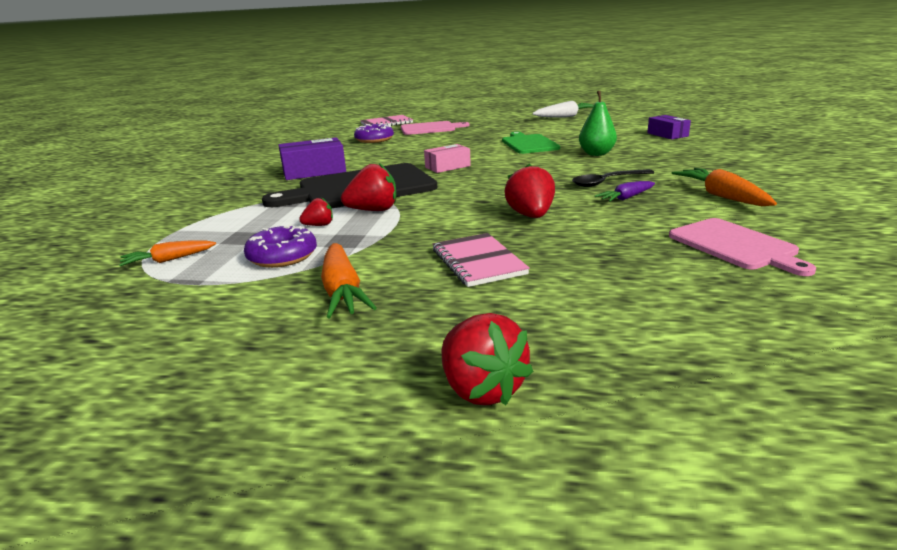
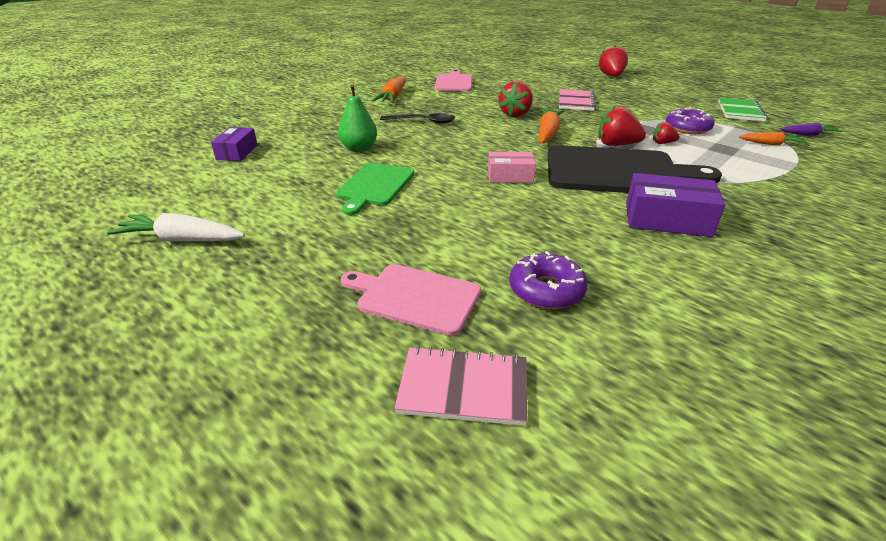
camera: 150 degrees left, 10 degrees up
orange carrot [321,243,377,318] -> orange carrot moved to [538,108,564,143]
purple carrot [595,181,655,202] -> purple carrot moved to [780,123,843,136]
none -> green notebook [718,97,767,122]

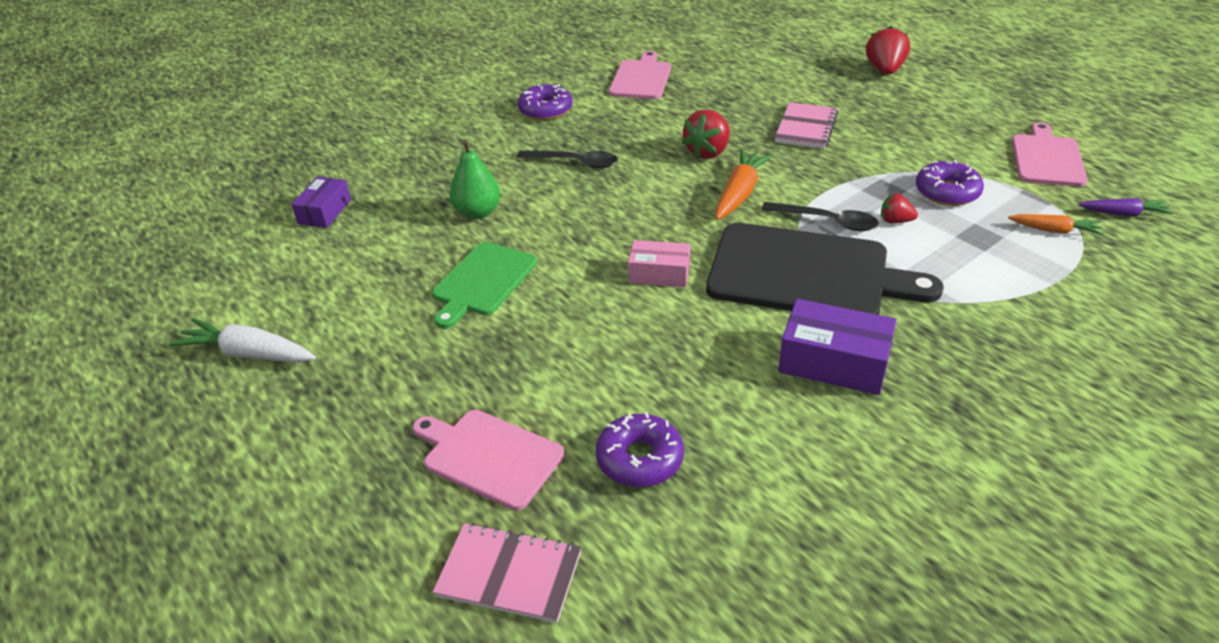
camera: 10 degrees right, 5 degrees up
orange carrot [372,77,406,103] -> purple donut [517,84,572,120]
red strawberry [598,106,646,146] -> black spoon [762,202,879,231]
green notebook [718,97,767,122] -> pink cutting board [1012,122,1088,187]

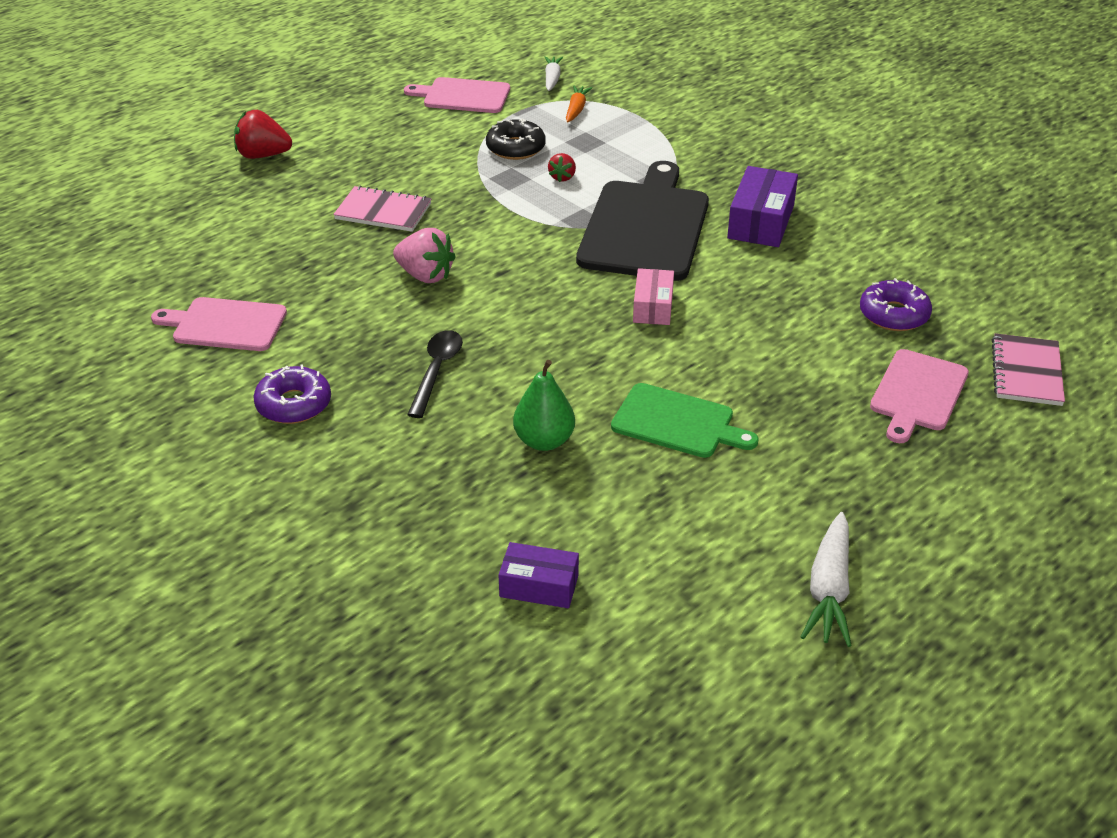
camera: 95 degrees left, 0 degrees up
red strawberry [681,110,730,159] -> pink strawberry [393,228,456,283]
orange carrot [715,149,773,220] -> none
black spoon [762,202,879,231] -> none
purple donut [916,160,984,206] -> black donut [486,119,546,160]
purple carrot [1079,198,1174,216] -> white carrot [545,56,563,91]

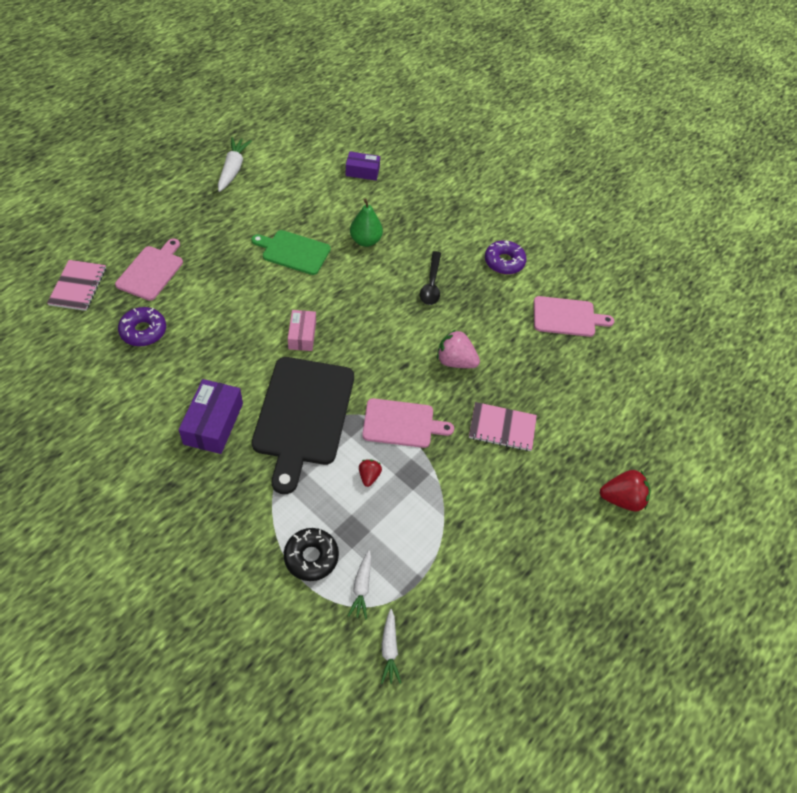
camera: 170 degrees right, 15 degrees up
pink cutting board [404,77,510,113] -> pink cutting board moved to [362,398,454,448]
black donut [486,119,546,160] -> black donut moved to [284,528,339,581]
orange carrot [566,85,592,122] -> white carrot [348,550,371,619]

